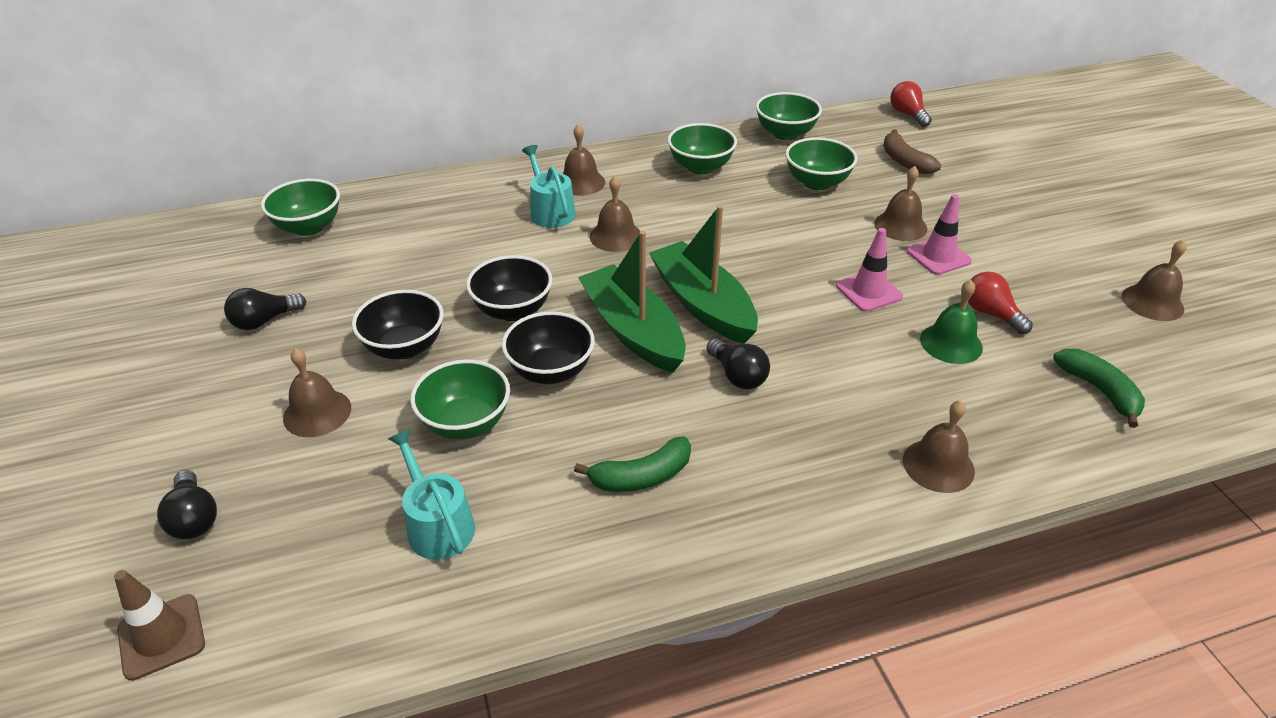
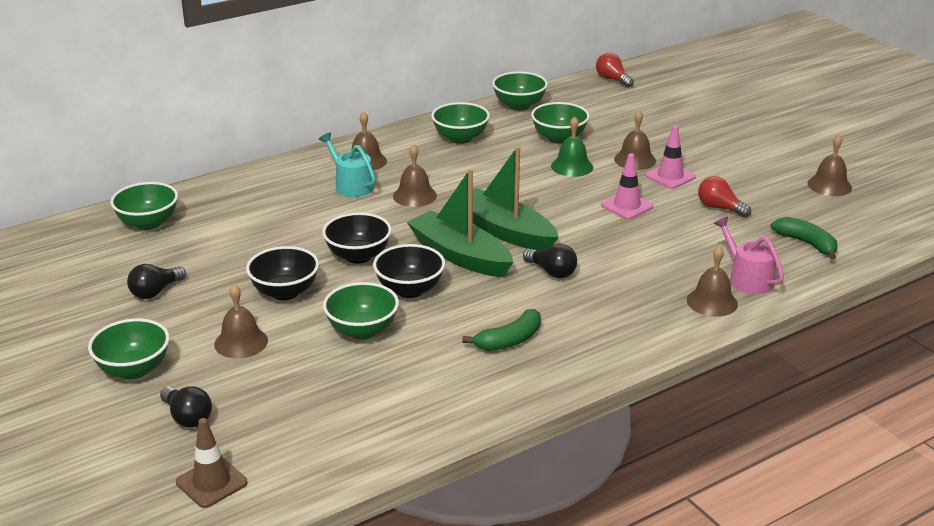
camera: 15 degrees left, 10 degrees down
turquoise watering can [388,429,475,560] -> none
brown banana [883,129,941,175] -> none
green bell [920,280,983,364] -> green bell moved to [551,116,593,177]
none -> green bowl [88,318,170,379]
none -> pink watering can [714,217,784,294]

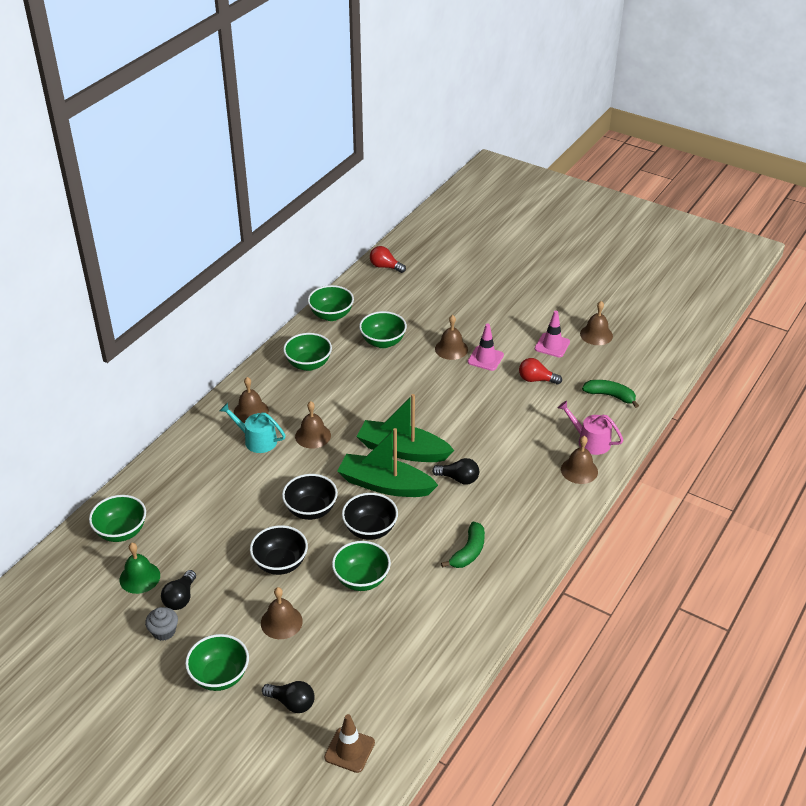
camera: 25 degrees left, 10 degrees up
green bell [551,116,593,177] -> green bell moved to [120,543,160,594]
pink traffic cone [601,153,653,219] -> pink traffic cone moved to [535,311,570,357]
none -> grey cupcake [145,607,178,641]

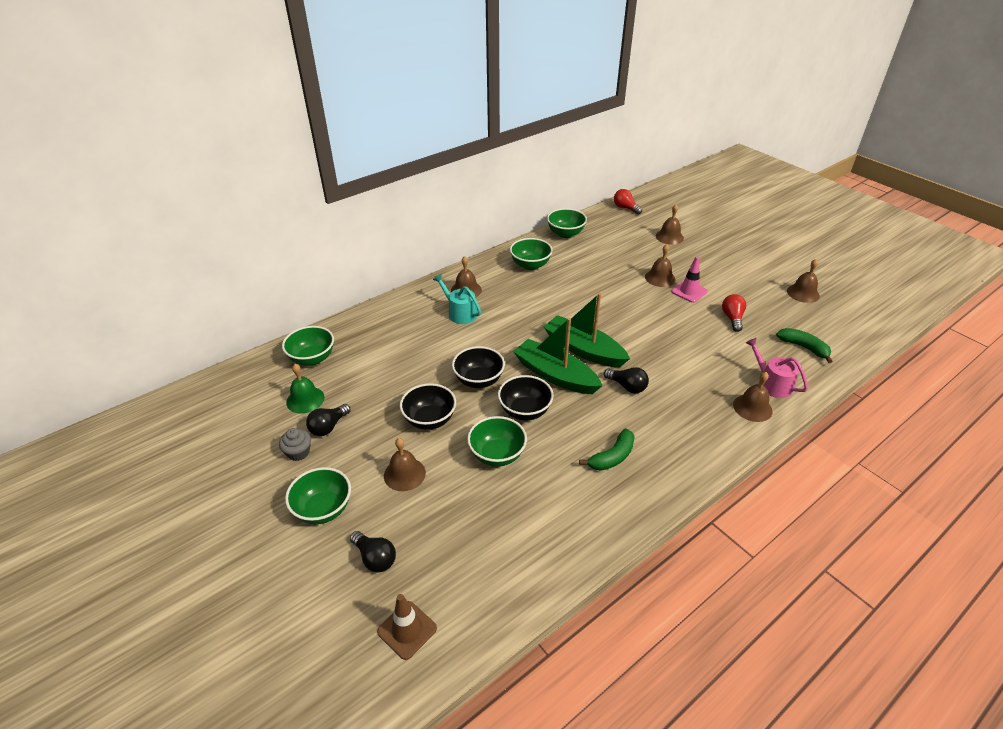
camera: 20 degrees right, 0 degrees up
brown bell [295,401,331,449] -> brown bell moved to [656,205,684,245]
green bowl [359,311,407,348] -> none
red light bulb [519,358,562,384] -> red light bulb turned 60 degrees clockwise [722,294,746,332]
pink traffic cone [535,311,570,357] -> none

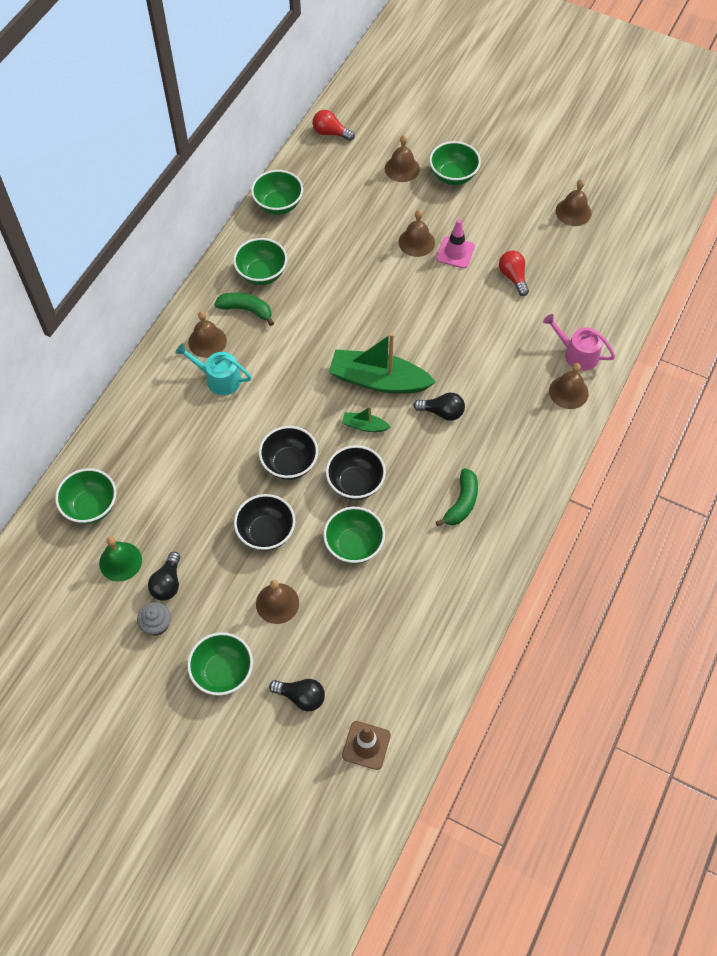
camera: 25 degrees left, 20 degrees up
green boat [513,318,603,394] -> green boat [342,406,391,432], size x0.45
green banana [776,328,833,363] -> green banana moved to [214,292,274,326]
none -> green bowl [429,141,481,185]

